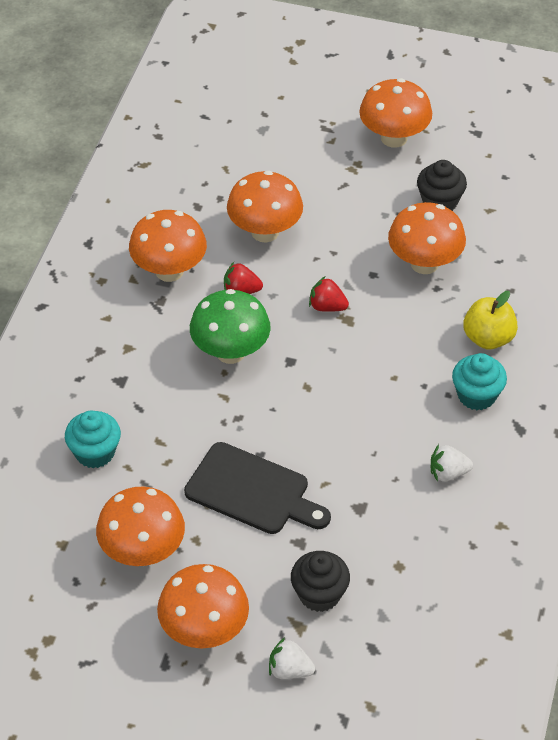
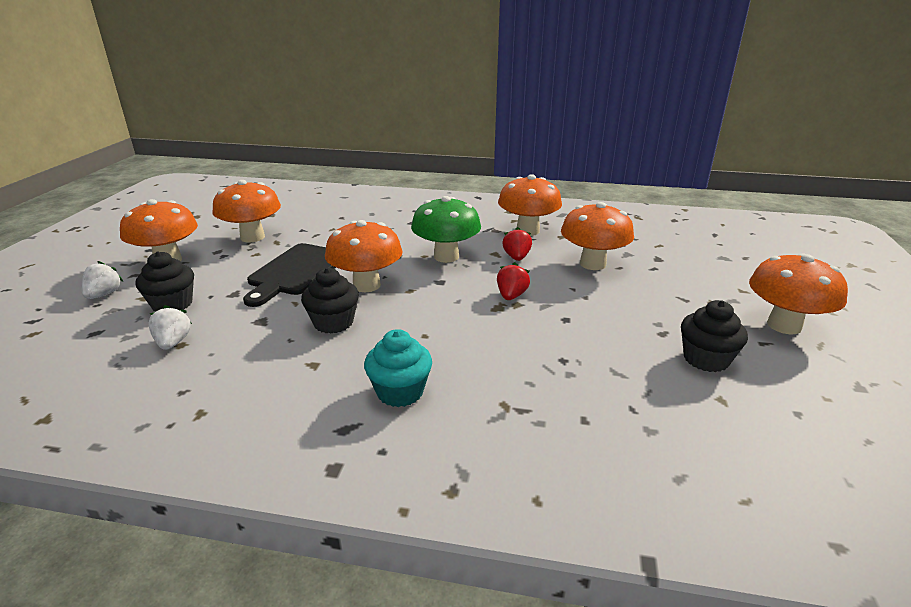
camera: 85 degrees right, 20 degrees down
turquoise cupcake [65,411,121,468] -> none
orange mushroom [388,202,466,274] -> orange mushroom moved to [325,220,403,292]
white strawberry [431,444,473,482] -> white strawberry moved to [148,305,192,350]
yellow apple [463,291,518,349] -> none
none -> black cupcake [301,268,359,334]

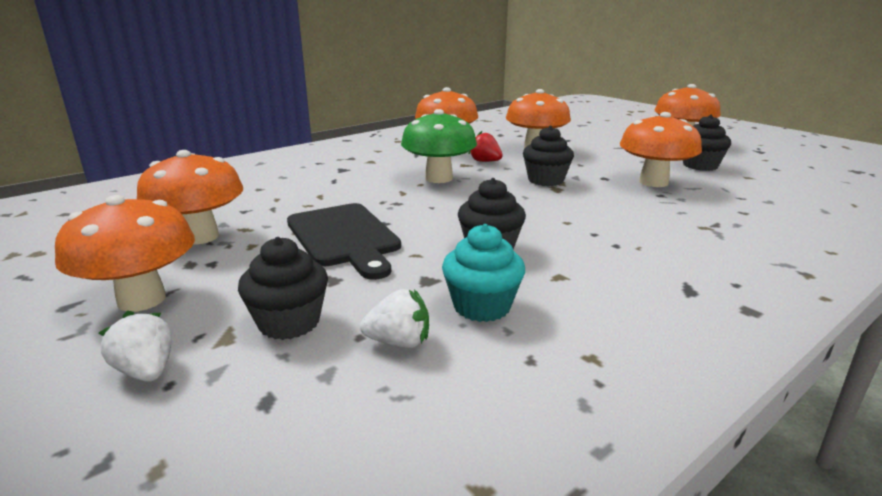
camera: 50 degrees left, 5 degrees down
white strawberry [148,305,192,350] -> white strawberry turned 150 degrees clockwise [360,289,429,348]
orange mushroom [325,220,403,292] -> orange mushroom moved to [620,112,702,187]
turquoise cupcake [364,329,432,407] -> turquoise cupcake moved to [442,224,525,322]
red strawberry [497,262,530,300] -> black cupcake [523,126,574,186]

